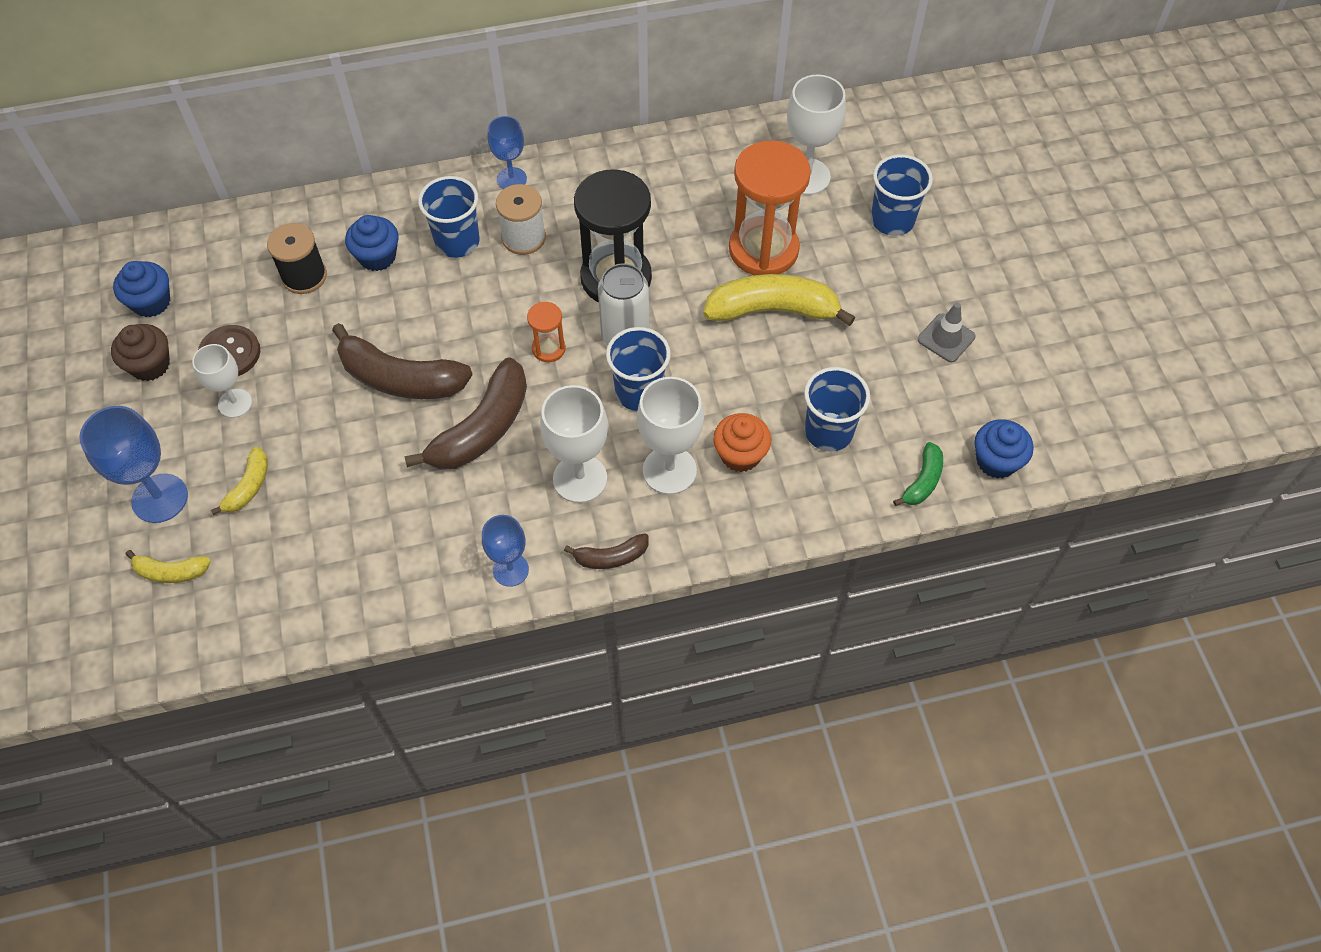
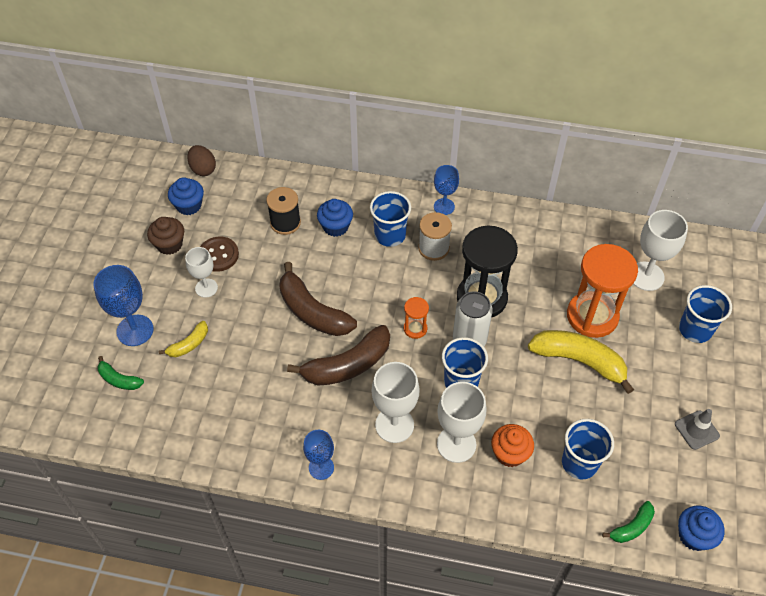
camera: 25 degrees right, 5 degrees down
yellow banana [126,550,211,583] -> green banana [97,356,144,390]
brown banana [564,533,649,569] -> none
none -> brown egg [187,145,216,176]

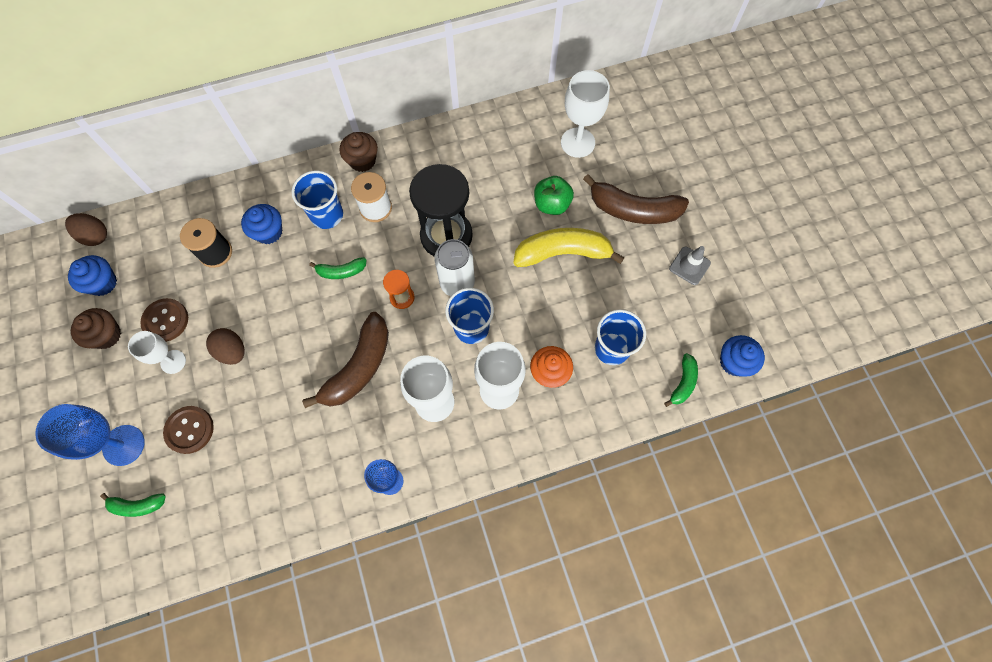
camera: 30 degrees left, 15 degrees up
yellow banana [159,321,208,357] -> brown button [163,406,214,454]
brown banana [279,262,357,336] -> brown banana moved to [583,174,689,224]
blue goblet [434,165,459,215] -> brown cupcake [339,132,378,172]
orange hourglass [567,244,638,338] -> green apple [534,176,574,215]
blue cup [679,285,732,343] -> none
none -> brown egg [206,328,245,365]
none -> green banana [309,257,366,279]

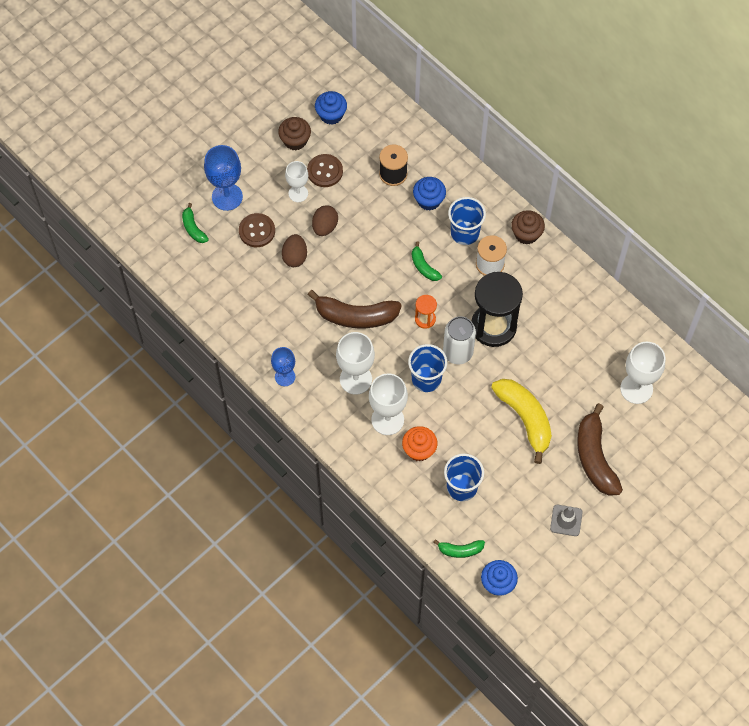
camera: 65 degrees right, 5 degrees down
brown egg [65,213,107,246] -> brown egg moved to [282,234,307,267]
green apple [534,176,574,215] -> none

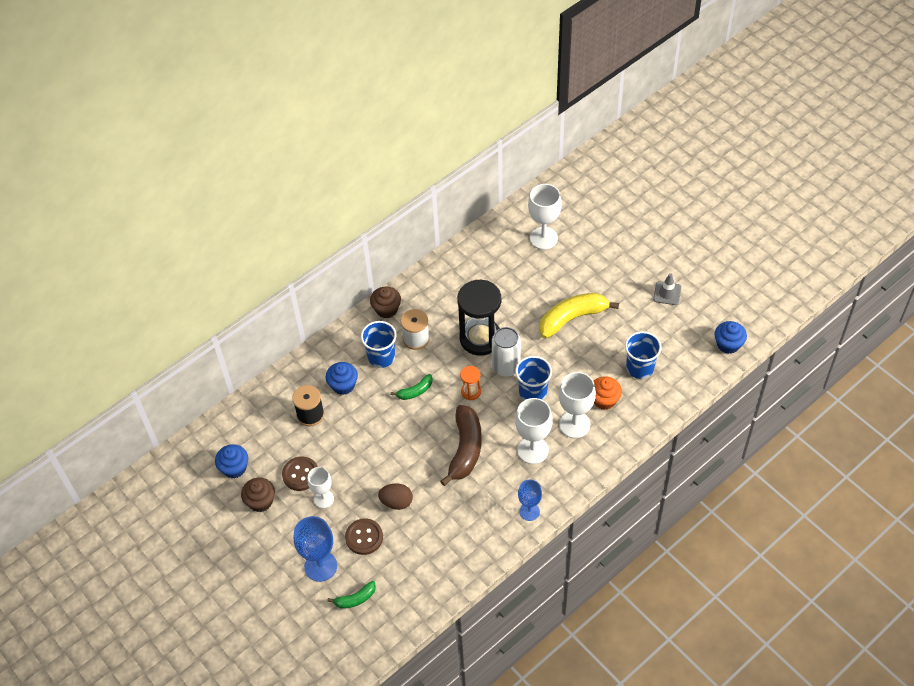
camera: 85 degrees left, 10 degrees down
brown egg [312,205,338,236] -> none
green banana [433,539,485,558] -> none
brown banana [577,403,623,496] -> none

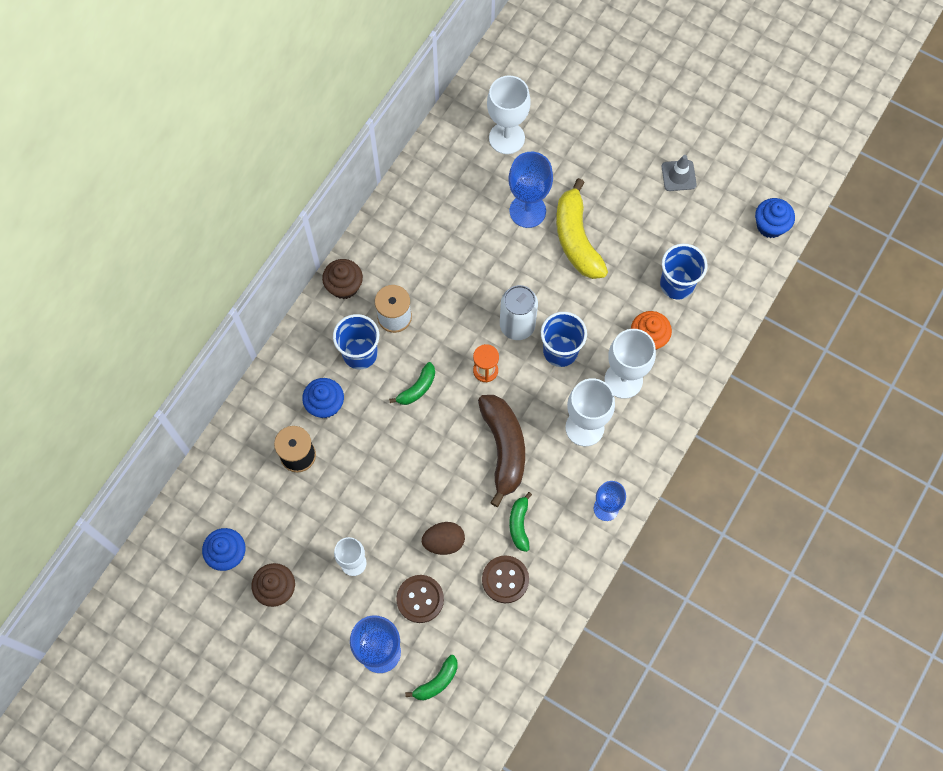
camera: 20 degrees left, 15 degrees up
brown button [282,456,318,491] -> brown button moved to [482,555,529,603]
black hourglass [457,280,501,356] -> none
yellow banana [539,293,619,338] -> yellow banana turned 60 degrees counterclockwise [556,178,608,279]
none -> blue goblet [508,152,553,228]
none -> green banana [509,492,532,552]

